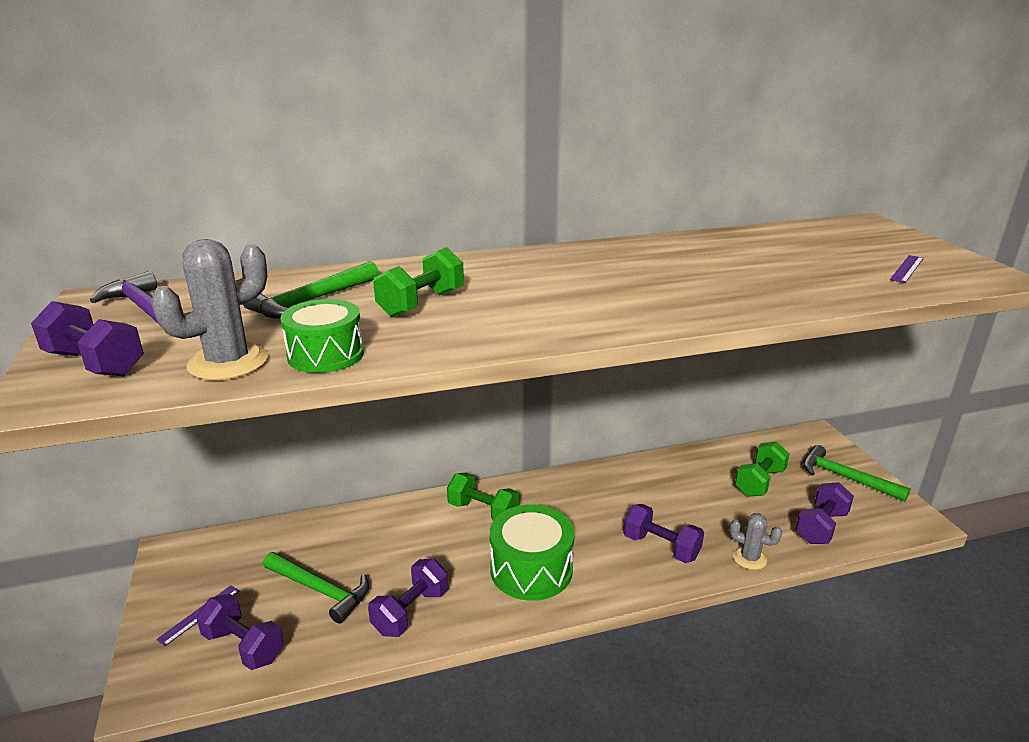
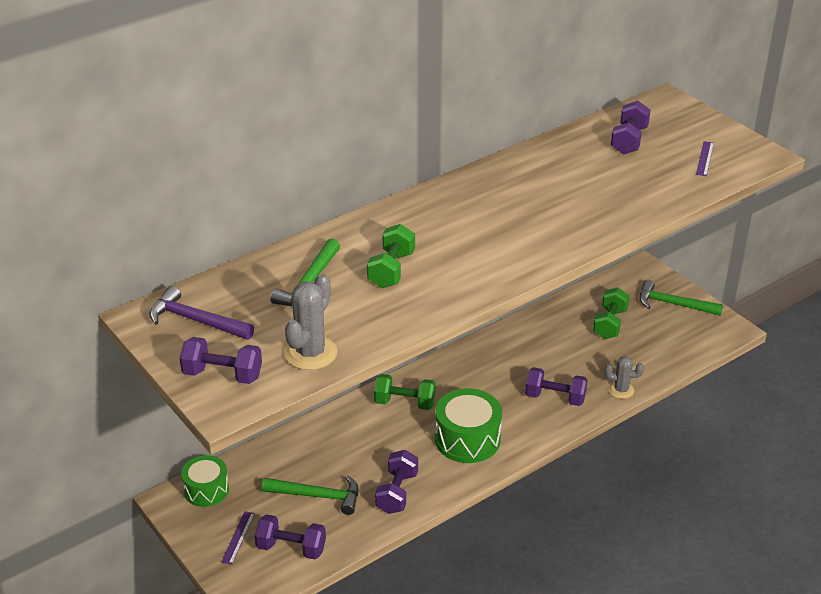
camera: 20 degrees left, 10 degrees up
green drum [280,299,364,373] -> green drum moved to [181,455,229,507]
purple dumbbell [795,482,854,544] -> purple dumbbell moved to [611,101,651,155]

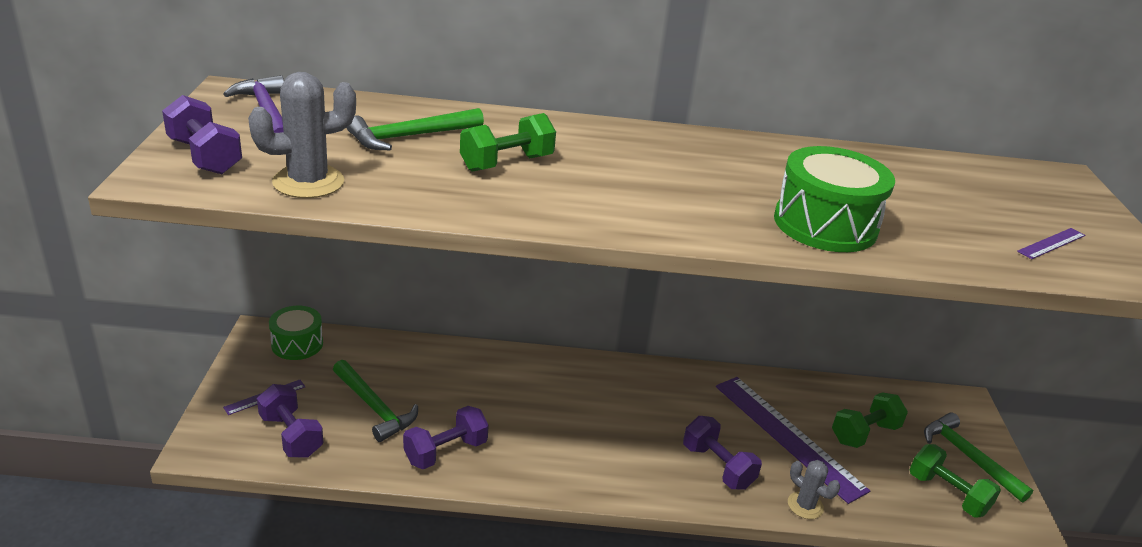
camera: 35 degrees right, 5 degrees down
green dumbbell [374,374,436,410] -> green dumbbell moved to [909,444,1001,517]
green drum [435,388,502,463] -> green drum moved to [774,146,895,252]
purple dumbbell [611,101,651,155] -> none
none -> purple ruler [716,377,870,504]

